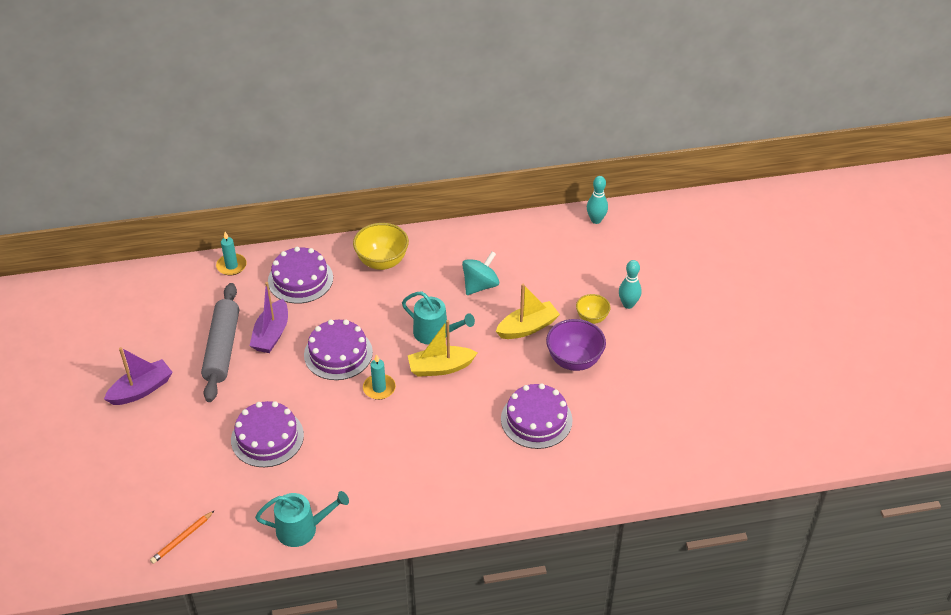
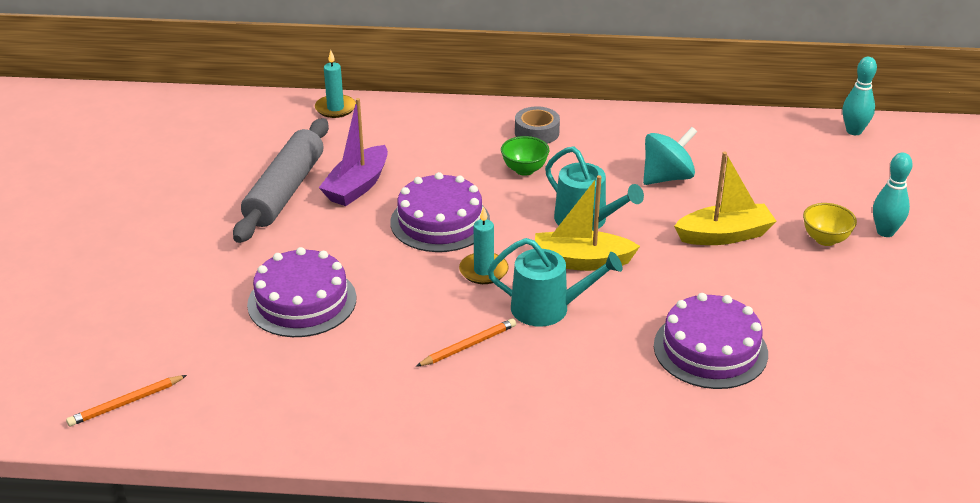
camera: 15 degrees right, 10 degrees down
purple boat [104,347,173,405] -> none
turquoise watering can [255,491,349,547] -> turquoise watering can moved to [487,238,622,327]
purple cake [268,247,333,304] -> none
yellow bowl [353,223,409,270] -> grey tape [515,106,560,144]
purple bowl [546,319,606,371] -> none
none -> orange pencil [416,318,516,367]
none -> green bowl [501,136,549,176]

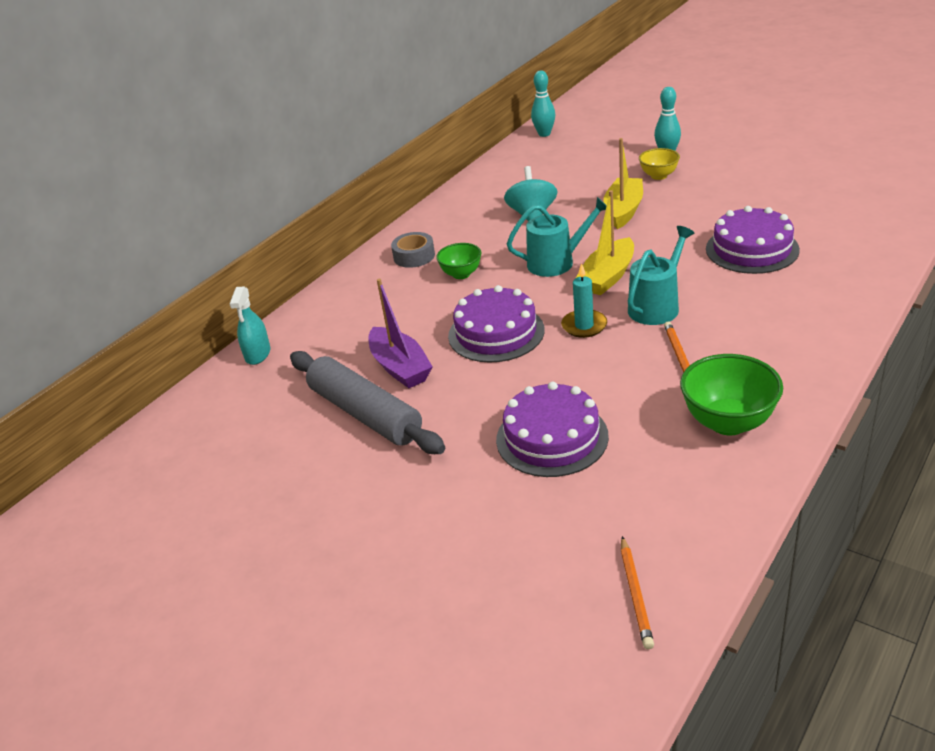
camera: 55 degrees left, 0 degrees up
turquoise candle [315,50,356,118] -> turquoise spray bottle [229,287,270,365]
none -> green bowl [680,354,783,435]

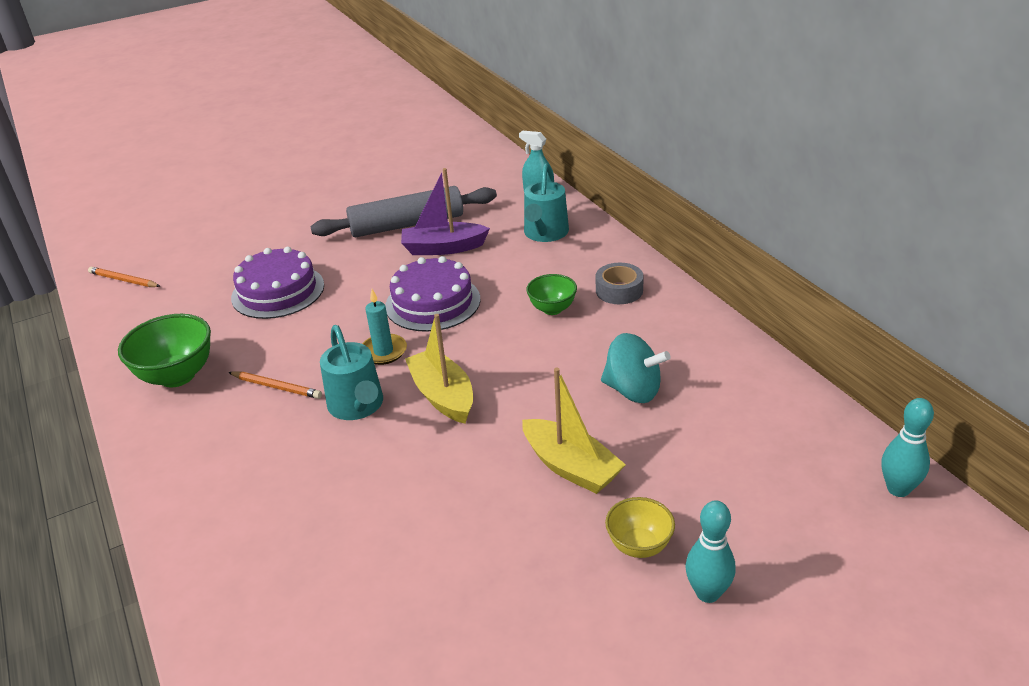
camera: 115 degrees right, 0 degrees up
turquoise watering can [507,197,607,277] -> turquoise watering can moved to [524,163,569,242]
purple cake [706,206,800,274] -> none

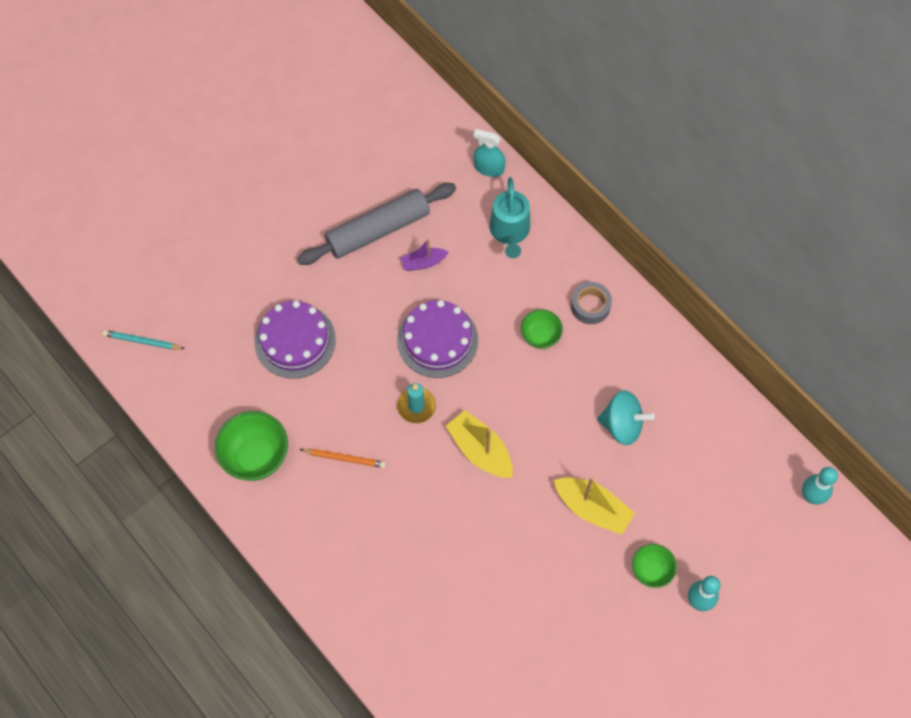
camera: 15 degrees left, 30 degrees up
orange pencil [88,267,161,287] -> turquoise pencil [102,330,185,350]
turquoise watering can [320,325,383,420] -> none
purple boat [401,168,490,255] -> purple boat [400,239,449,271], size x0.61
yellow bowl [605,497,675,558] -> green bowl [632,544,677,588]

